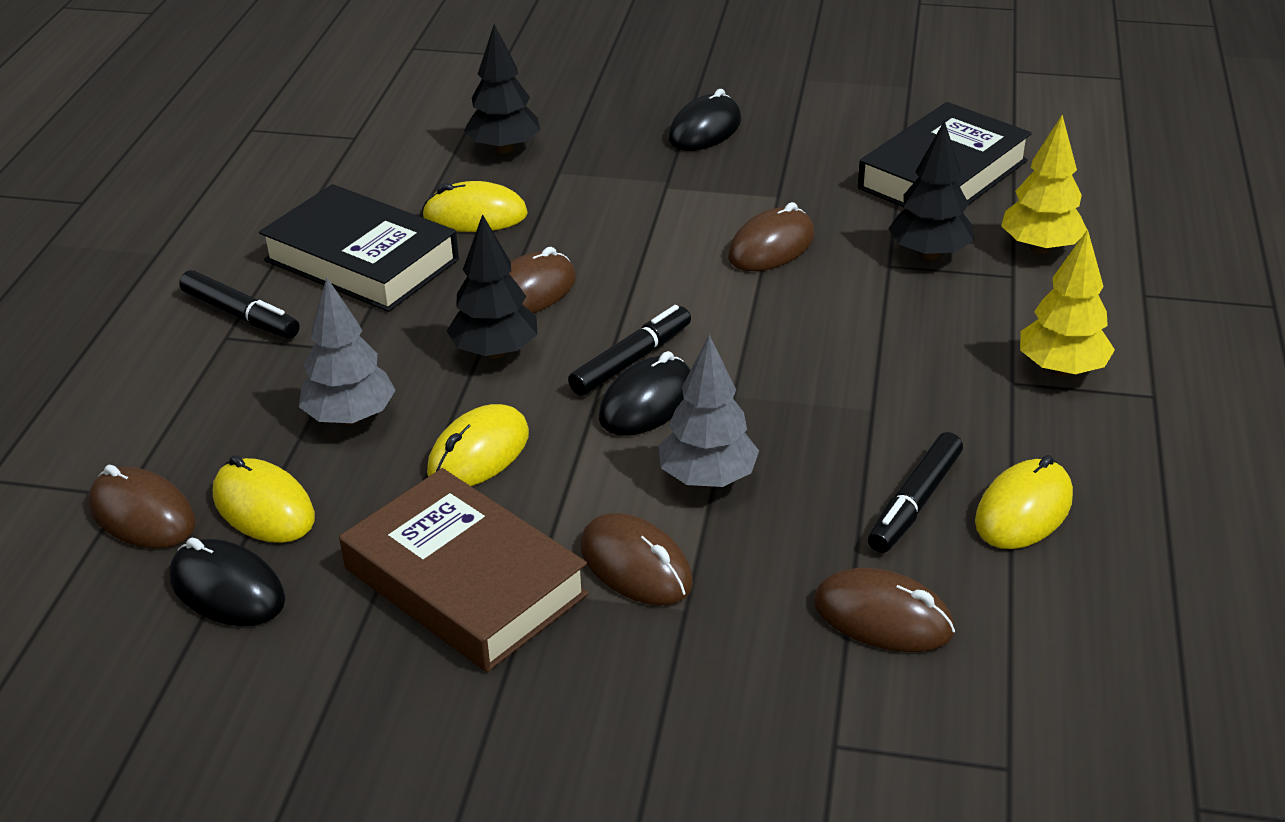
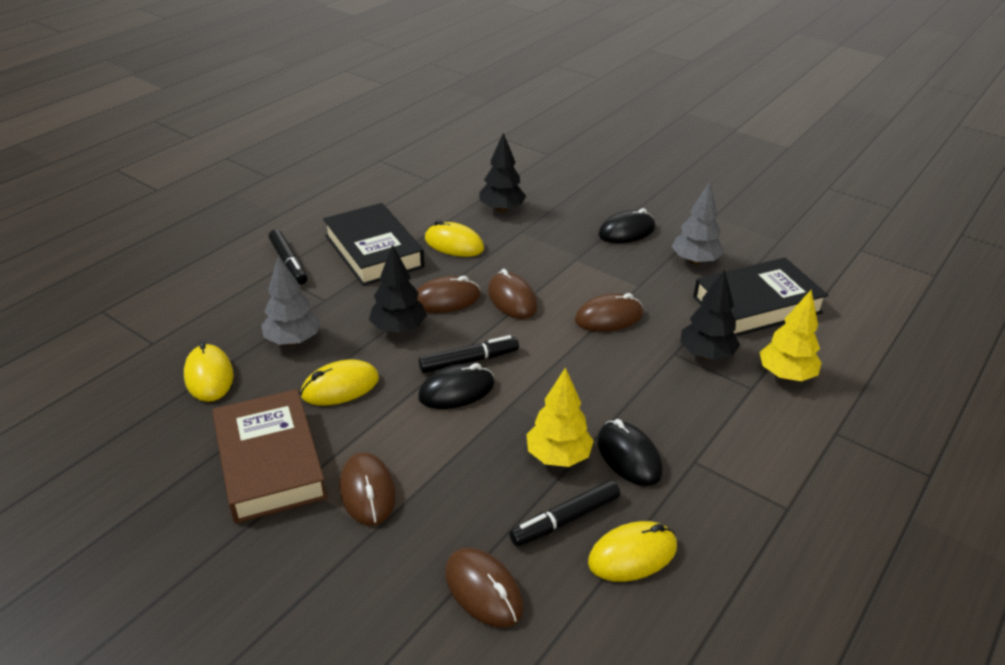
camera: 25 degrees right, 0 degrees up
brown mouse [89,464,196,548] -> brown mouse moved to [488,269,537,319]
black mouse [169,538,285,626] -> black mouse moved to [597,419,663,486]
grey tree [658,335,759,487] -> grey tree moved to [672,182,724,265]
yellow tree [1020,229,1115,376] -> yellow tree moved to [526,367,594,467]

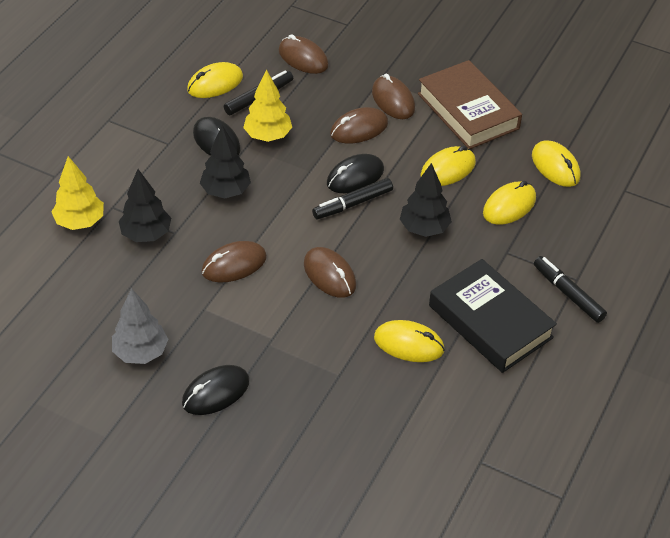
camera: 170 degrees right, 10 degrees up
grey tree [261,255,321,345] -> yellow mouse [483,181,536,225]
brown mouse [417,276,480,313] -> brown mouse moved to [330,107,388,144]
black tree [479,133,526,213] -> black tree moved to [200,126,251,199]
black book [693,258,828,336] -> none

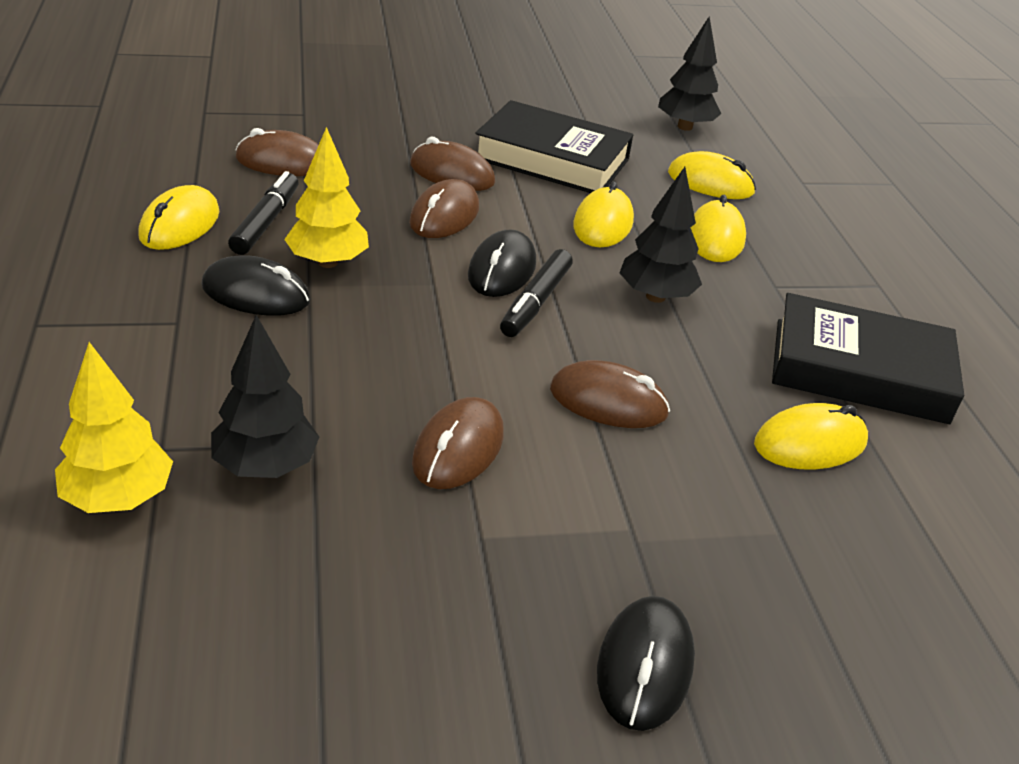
camera: 40 degrees left, 10 degrees down
grey tree [112,288,168,364] -> none
black tree [200,126,251,199] -> black tree moved to [658,16,721,131]
brown book [418,60,522,149] -> black book [475,100,633,193]
black marker [534,256,607,323] -> none

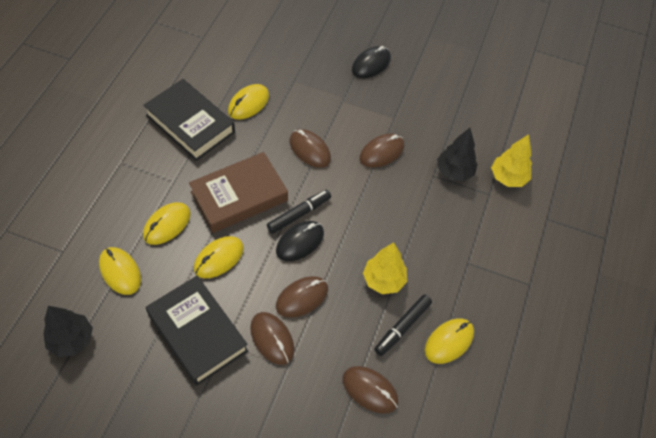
camera: 150 degrees left, 20 degrees up
black mouse [202,255,310,316] -> none
black tree [620,167,702,303] -> brown book [189,152,288,233]
yellow mouse [754,403,868,469] -> yellow mouse turned 60 degrees counterclockwise [228,84,269,120]

